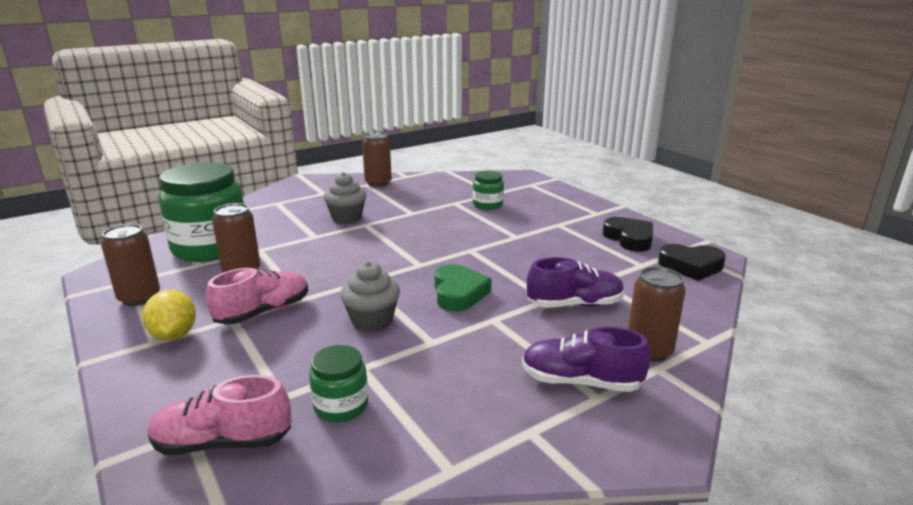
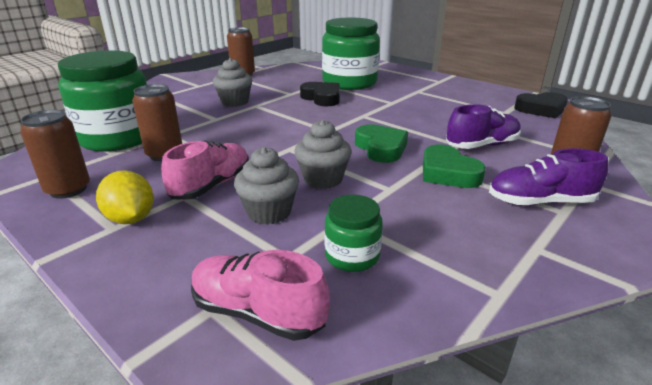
camera: 15 degrees left, 5 degrees up
pink shoe [148,375,291,455] -> pink shoe turned 45 degrees clockwise [191,250,330,341]
green jar [473,171,504,210] -> green jar [322,18,380,90], size x2.11
black heart [603,217,653,252] -> black heart moved to [300,82,340,106]
none -> grey cupcake [234,147,299,225]
none -> green heart [423,144,486,188]

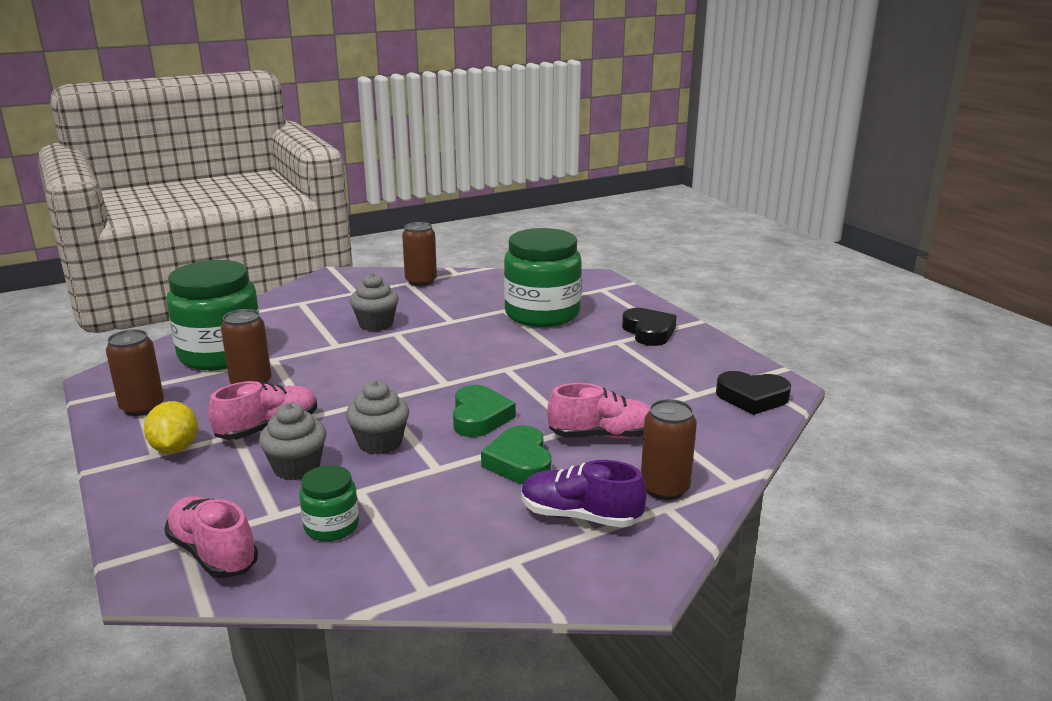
camera: 20 degrees right, 5 degrees down
black heart [300,82,340,106] -> black heart moved to [622,308,676,346]
purple shoe [446,104,521,149] -> pink shoe [547,383,650,439]

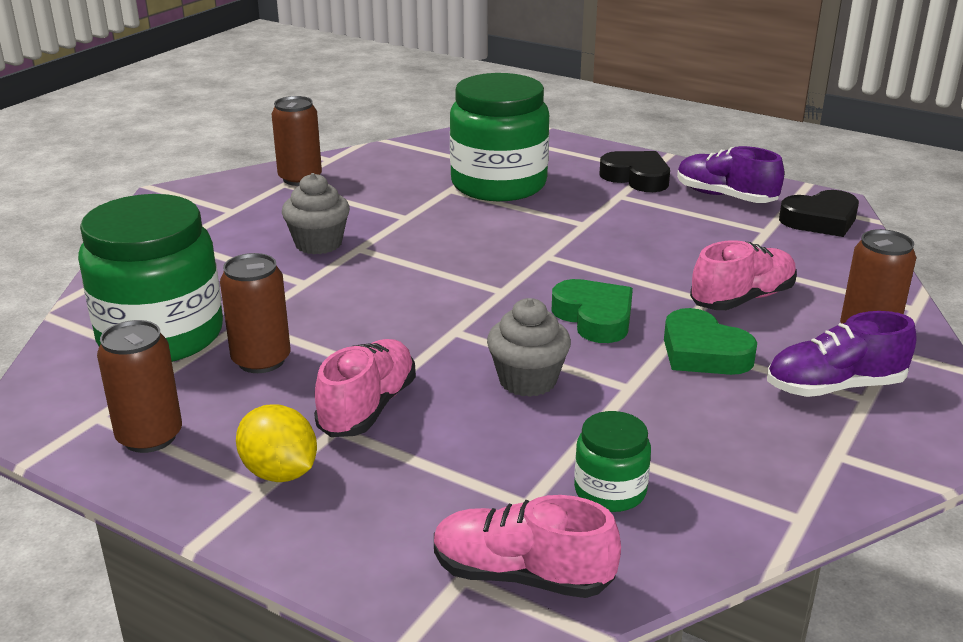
camera: 30 degrees left, 5 degrees up
grey cupcake [259,403,326,481] -> none
none -> purple shoe [677,146,784,203]

